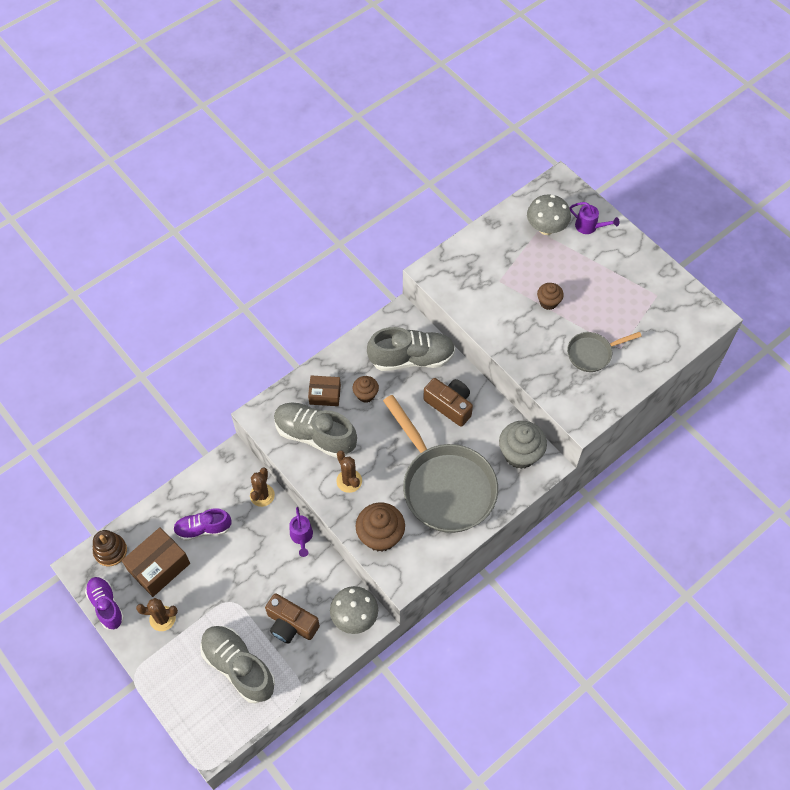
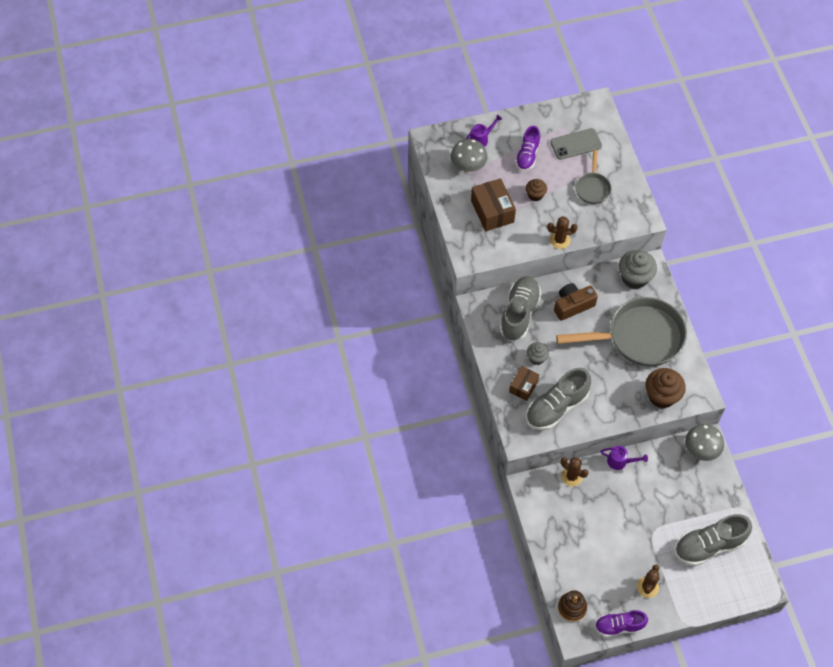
camera: 65 degrees left, 0 degrees up
brown box [122,527,190,597] -> brown box moved to [471,178,516,231]
purple shoe [173,508,232,541] -> purple shoe moved to [515,126,540,171]
brown camera [265,593,320,644] -> none
brown cactus [336,450,362,493] -> brown cactus moved to [547,216,578,249]
brown cupcake [353,376,379,403] -> grey cupcake [527,342,549,365]
none -> grey phone [550,128,602,160]

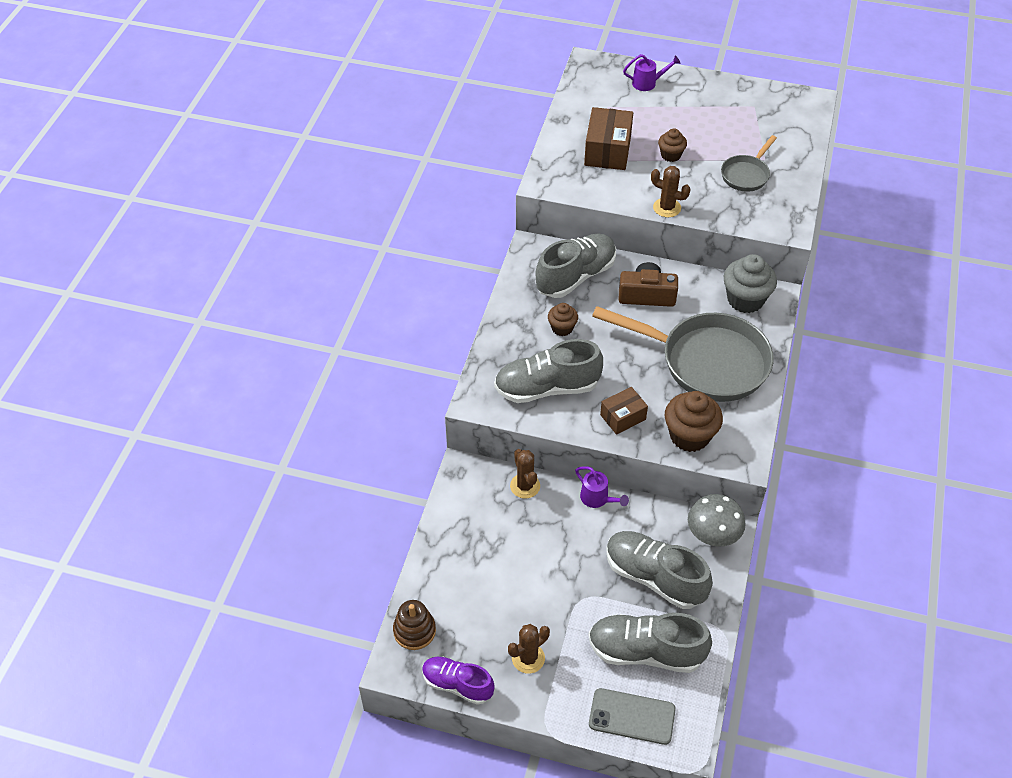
camera: 30 degrees right, 10 degrees down
grey mushroom [451,139,488,173] -> none
brown box [509,366,539,401] -> brown box moved to [600,387,648,435]
purple shoe [515,126,540,171] -> none
grey cupcake [527,342,549,365] -> brown cupcake [548,303,578,336]
grey phone [550,128,602,160] -> grey phone moved to [589,688,676,745]
none -> grey shoe [606,531,713,609]

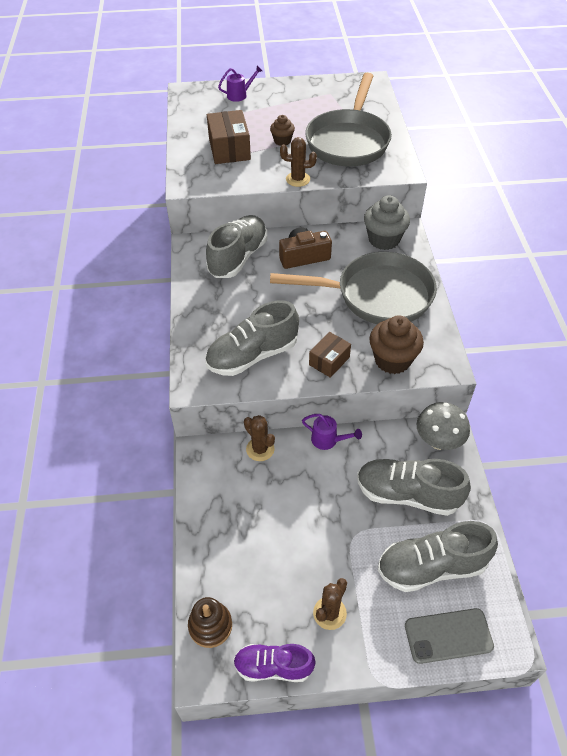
camera: 20 degrees left, 0 degrees up
brown cupcake [548,303,578,336] -> none
grey pan [721,135,777,192] -> grey pan [305,73,392,166], size x2.06

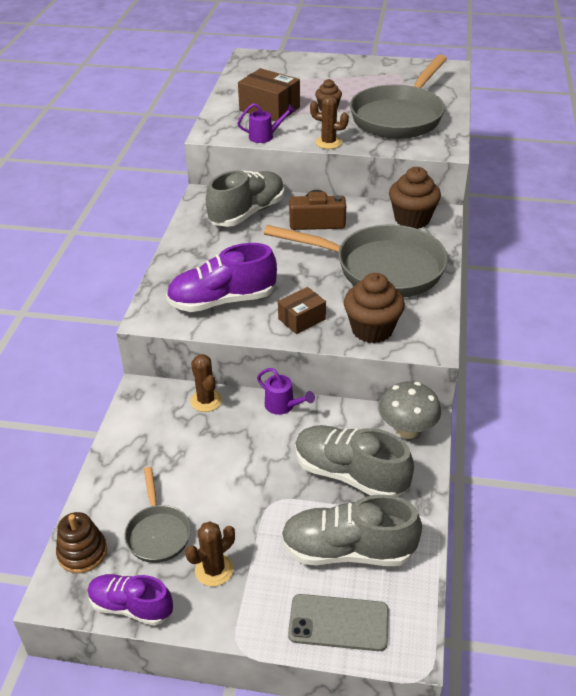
camera: 15 degrees right, 10 degrees down
grey shoe [205,300,299,376] -> purple shoe [166,243,277,312]
brown box [207,110,251,164] -> brown box turned 60 degrees counterclockwise [238,68,300,121]
purple watering can [218,66,262,102] -> purple watering can moved to [237,103,296,143]
grey cupcake [364,195,410,250] -> brown cupcake [389,167,441,229]
none -> grey pan [124,467,191,563]

